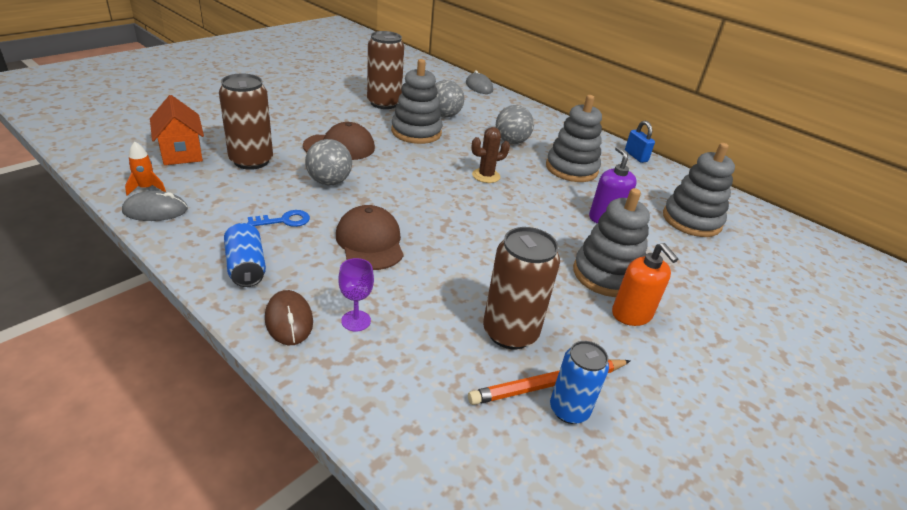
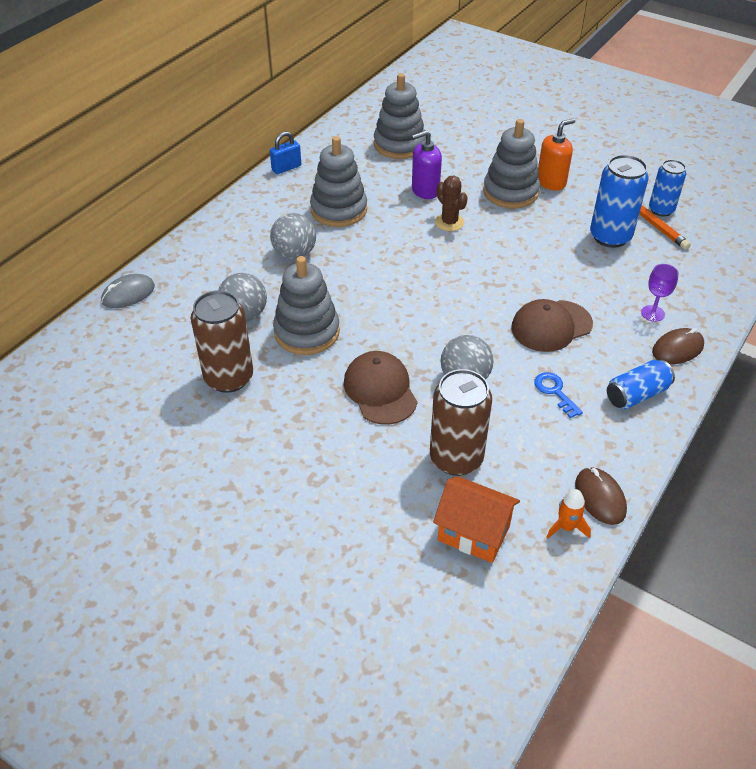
camera: 95 degrees left, 10 degrees up
grey mouse [122,191,188,221] -> brown mouse [575,467,627,525]
orange house [150,95,204,165] -> orange house turned 60 degrees clockwise [433,476,520,563]
brown cactus [471,127,510,183] -> brown cactus moved to [435,175,468,231]
brown can [483,227,560,349] -> blue can [590,155,649,248]

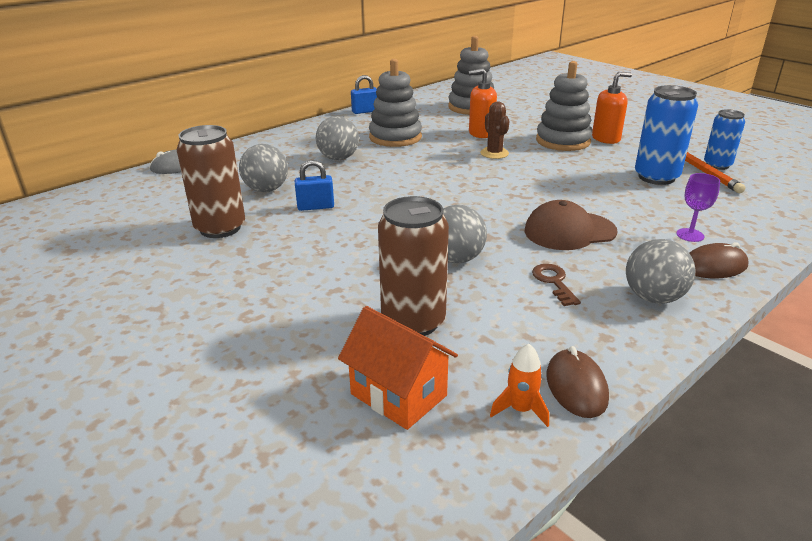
camera: 15 degrees right, 15 degrees down
grey stacking toy [273,256,340,355] -> blue padlock [295,160,334,211]
brown cap [344,351,417,425] -> none
purple soap dispenser [412,130,442,199] -> orange soap dispenser [468,68,497,138]
blue key [534,372,583,418] -> brown key [532,264,581,306]
blue can [607,360,675,409] -> grey ball [626,239,695,304]

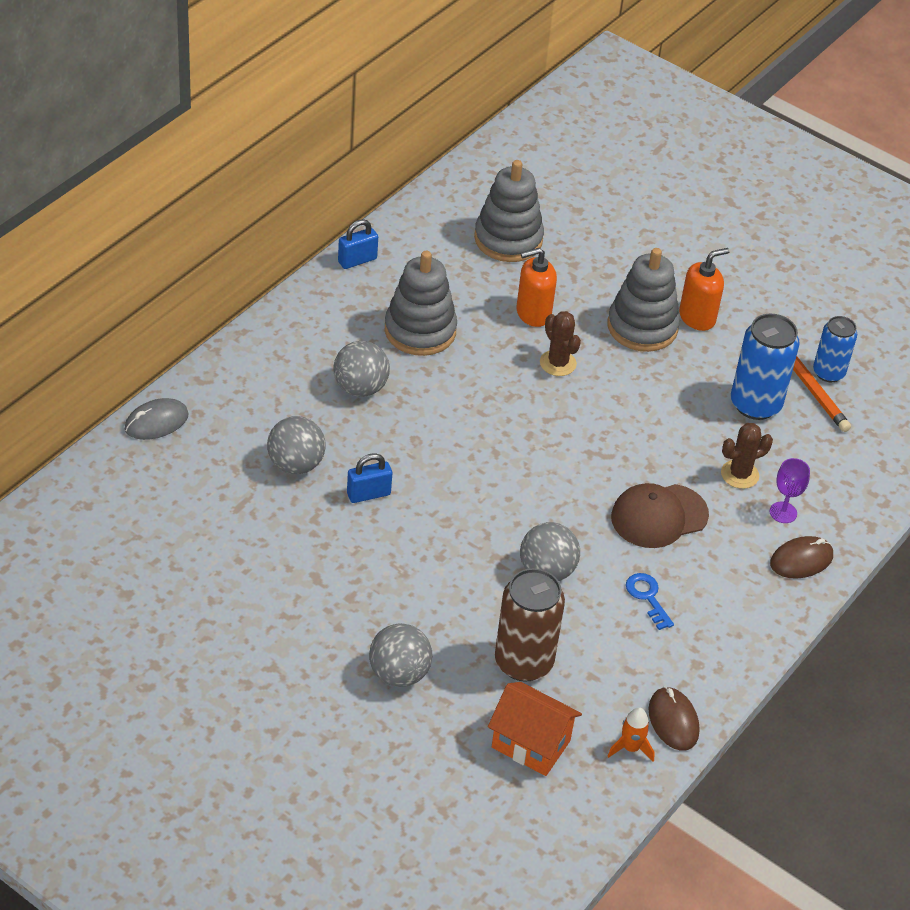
camera: 15 degrees left, 15 degrees up
brown can [177,125,245,238] -> none
brown key [532,264,581,306] -> blue key [626,573,674,630]
grey ball [626,239,695,304] -> grey ball moved to [369,623,432,687]
none -> brown cactus [721,423,773,489]

